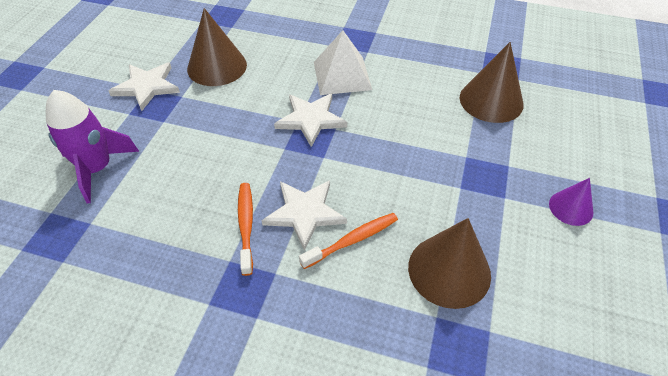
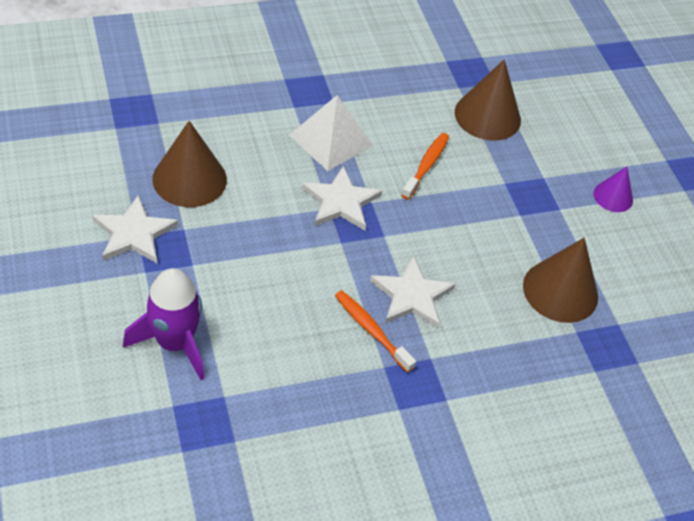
camera: 40 degrees left, 0 degrees up
orange toothbrush [299,213,398,269] -> orange toothbrush moved to [401,133,449,200]

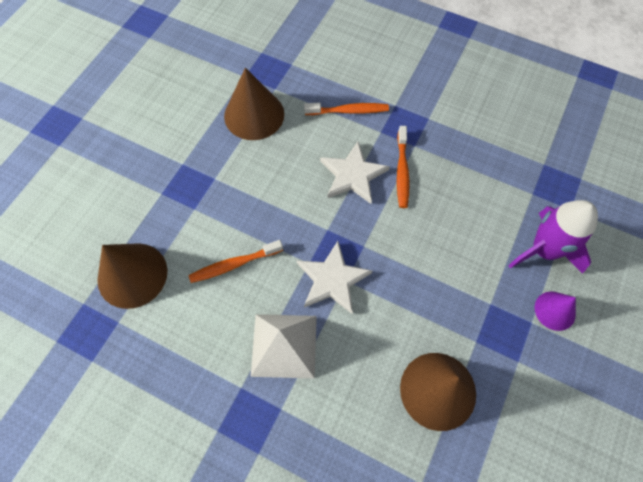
camera: 130 degrees left, 15 degrees up
white star [92,195,178,263] -> none
purple cone [593,167,633,212] -> purple cone moved to [535,291,576,331]
none -> orange toothbrush [304,103,389,115]

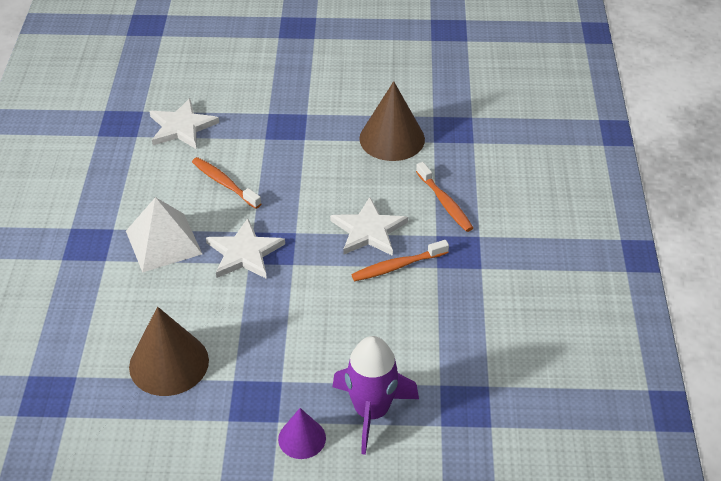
camera: 65 degrees right, 20 degrees down
brown cone [97,243,167,309] -> white star [149,98,219,149]

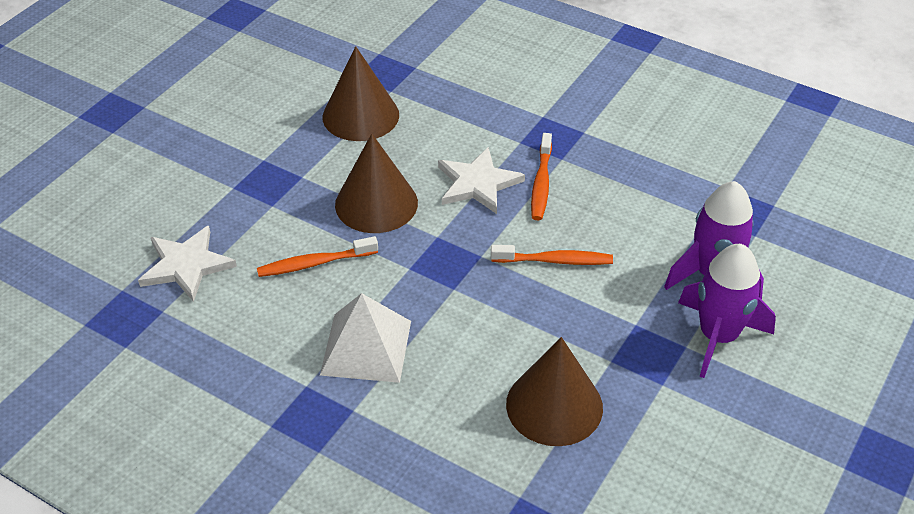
camera: 60 degrees left, 0 degrees up
white star [206,218,285,279] -> none
purple cone [278,408,326,459] -> purple rocket [678,244,776,378]
orange toothbrush [416,162,473,232] -> orange toothbrush moved to [491,245,613,265]
none -> brown cone [335,134,418,233]

